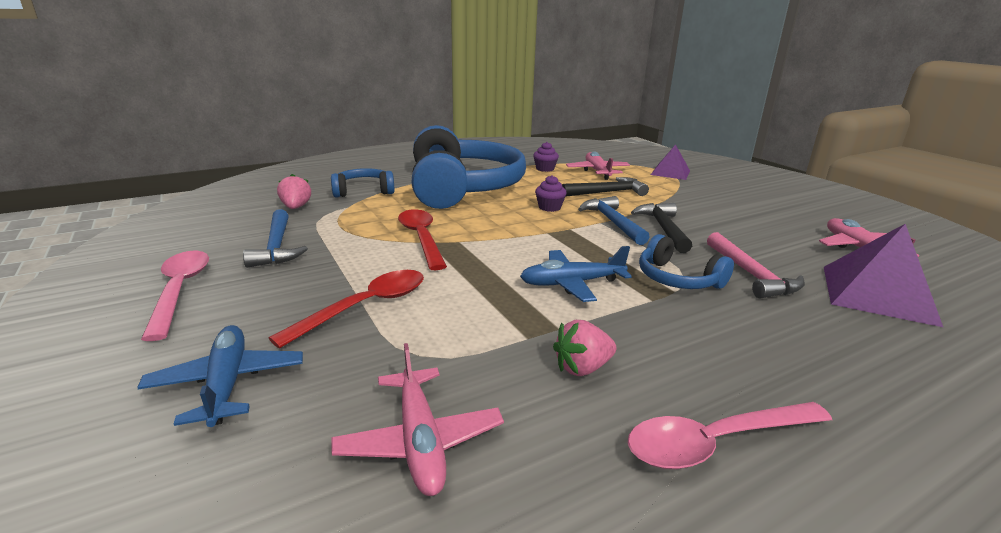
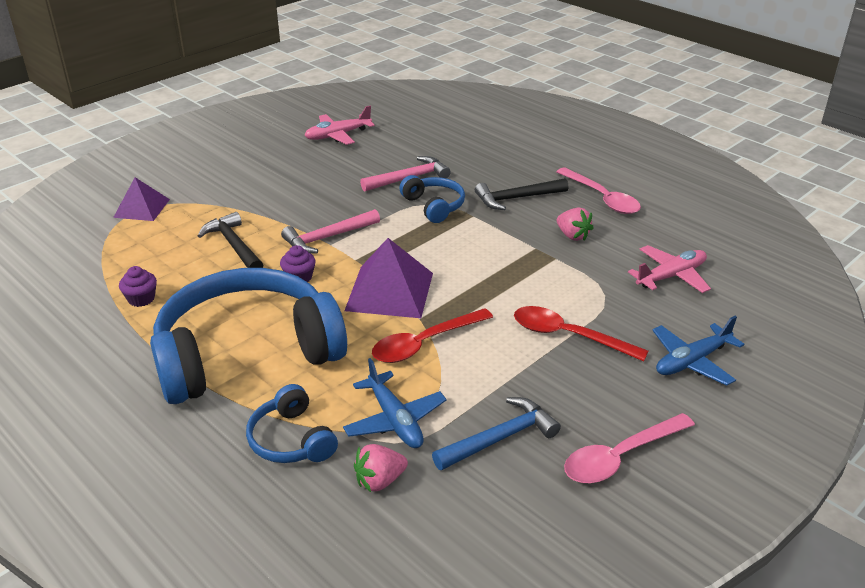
camera: 105 degrees left, 10 degrees up
blue plane [520,246,632,302] -> blue plane moved to [343,358,447,448]
pink plane [566,151,630,180] -> none
blue hammer [578,196,650,245] -> pink hammer [281,209,380,254]
black hammer [631,203,692,253] -> black hammer moved to [475,178,568,210]
blue headphones [639,234,734,289] -> blue headphones turned 60 degrees counterclockwise [399,175,465,223]
purple pyramid [824,224,943,327] -> purple pyramid moved to [344,238,433,318]

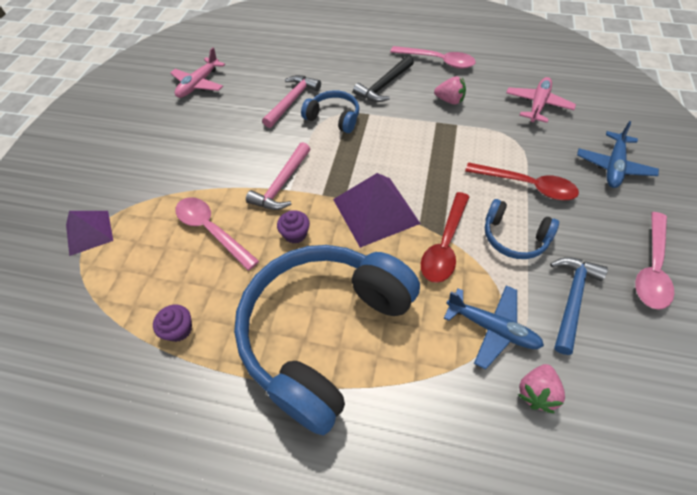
camera: 30 degrees left, 20 degrees up
black hammer [198,212,263,268] -> pink spoon [176,197,259,271]
blue headphones [246,384,338,463] -> blue headphones moved to [485,199,559,259]
red spoon [514,306,648,361] -> red spoon turned 150 degrees counterclockwise [465,162,579,200]

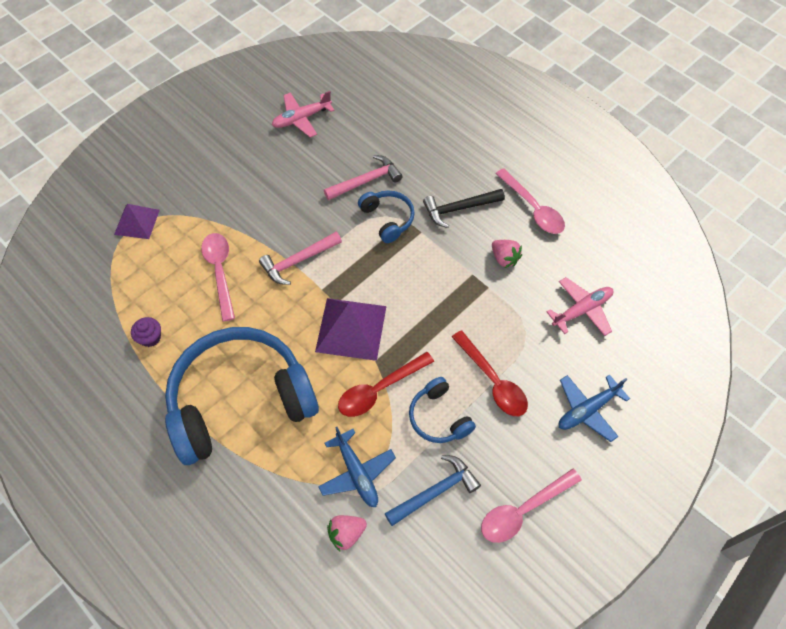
camera: 30 degrees right, 5 degrees up
purple cupcake [277,210,310,244] -> none

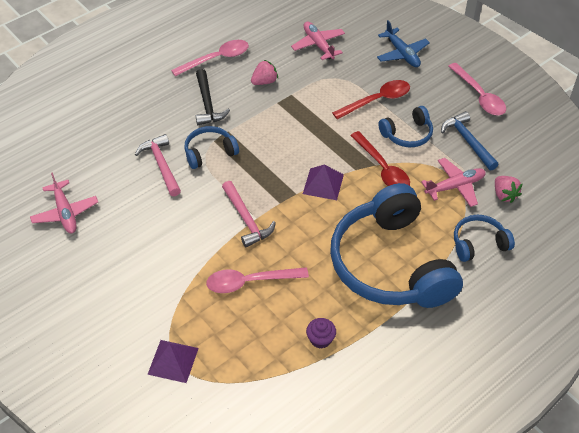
camera: 85 degrees left, 10 degrees down
purple pyramid [315,298,386,361] -> purple pyramid [303,165,344,200], size x0.63
blue plane [318,427,396,507] -> pink plane [421,158,486,207]
none -> blue headphones [454,215,515,262]

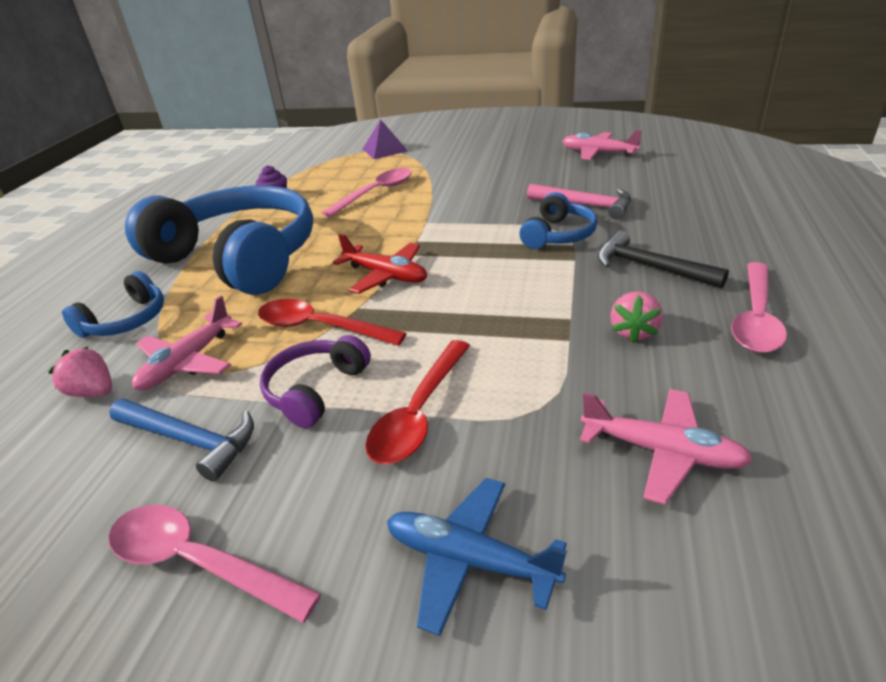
camera: 145 degrees right, 15 degrees down
pink hammer [222,181,276,248] -> none
purple pyramid [303,165,344,200] -> red plane [333,234,427,294]
blue headphones [378,106,433,147] -> purple headphones [260,335,371,428]

